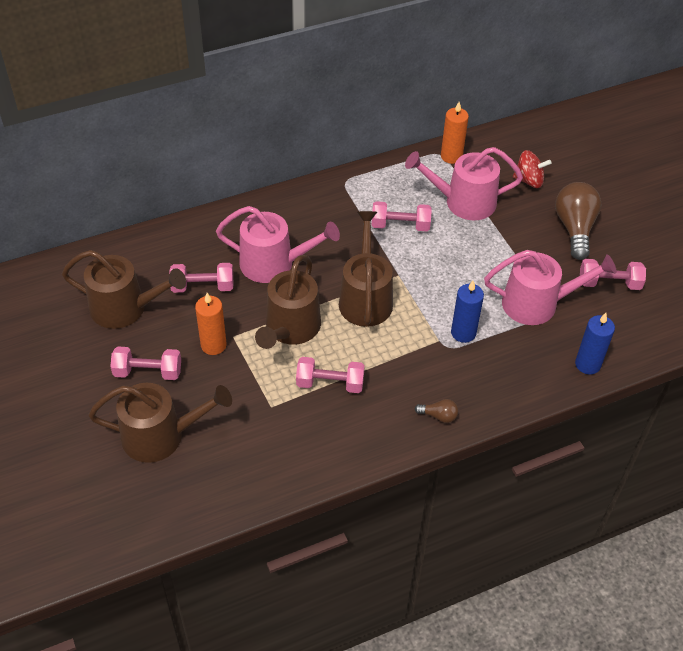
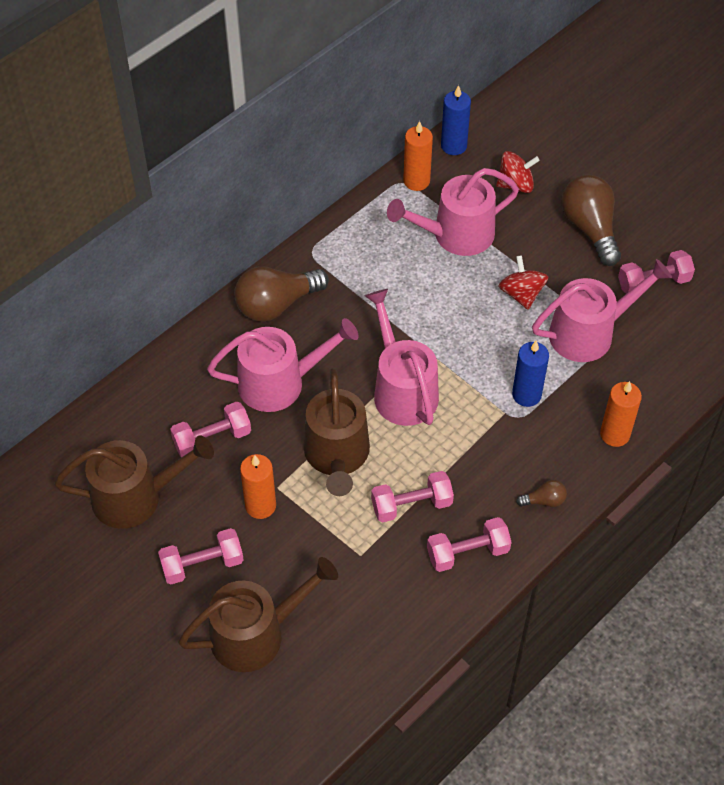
camera: 20 degrees left, 5 degrees up
brown watering can [339,211,393,327] -> pink watering can [365,289,439,426]
pink dumbbell [372,201,432,231] -> pink dumbbell moved to [427,517,512,572]
blue candle [575,313,615,374] -> blue candle moved to [441,85,471,155]
none -> brown light bulb [234,267,329,322]
none -> red spinning top [499,255,548,310]
none -> orange candle [600,381,642,447]

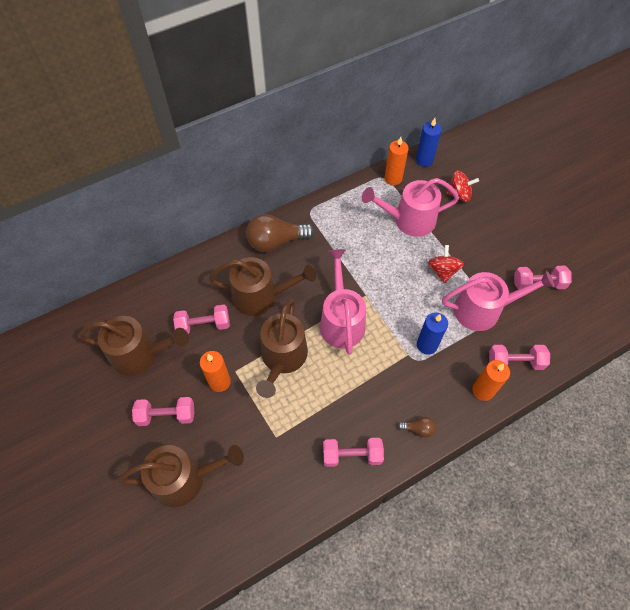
camera: 15 degrees right, 5 degrees up
pink watering can [207,318,359,412] -> brown watering can [209,257,316,316]
pink dumbbell [371,471,454,523] -> pink dumbbell moved to [489,345,550,370]
brown light bulb [561,175,621,266] -> none

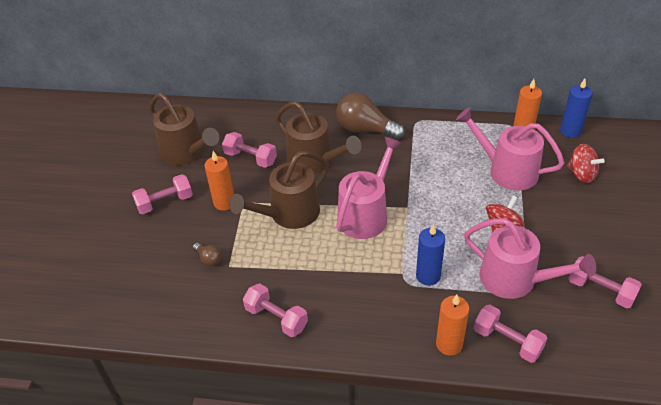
camera: 40 degrees right, 15 degrees down
brown watering can [117,445,244,507] -> none
pink dumbbell [132,397,194,426] -> pink dumbbell turned 60 degrees counterclockwise [132,174,193,214]
brown light bulb [397,417,436,437] -> brown light bulb moved to [193,243,222,266]

